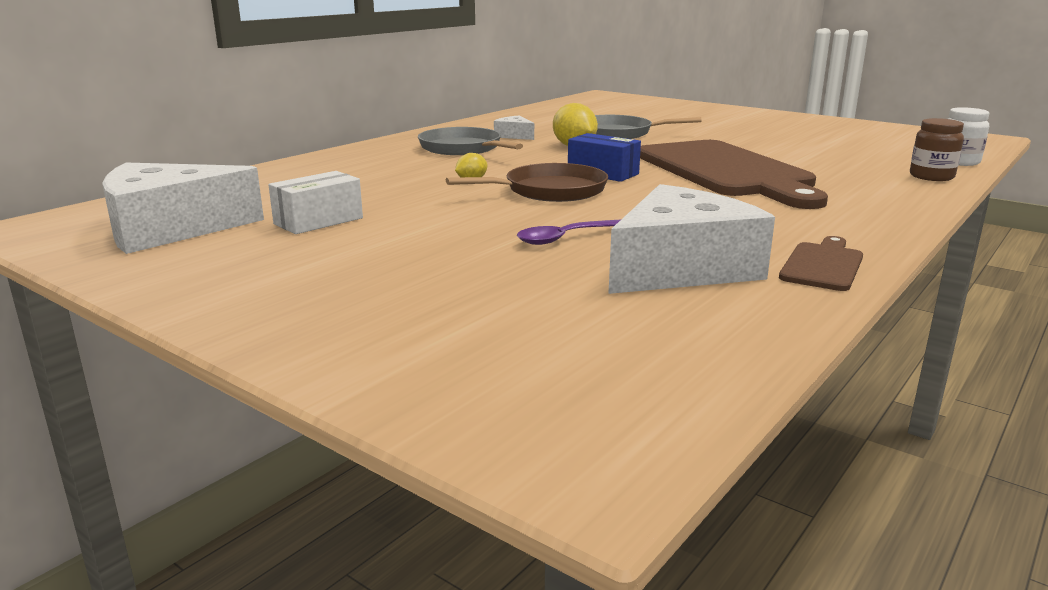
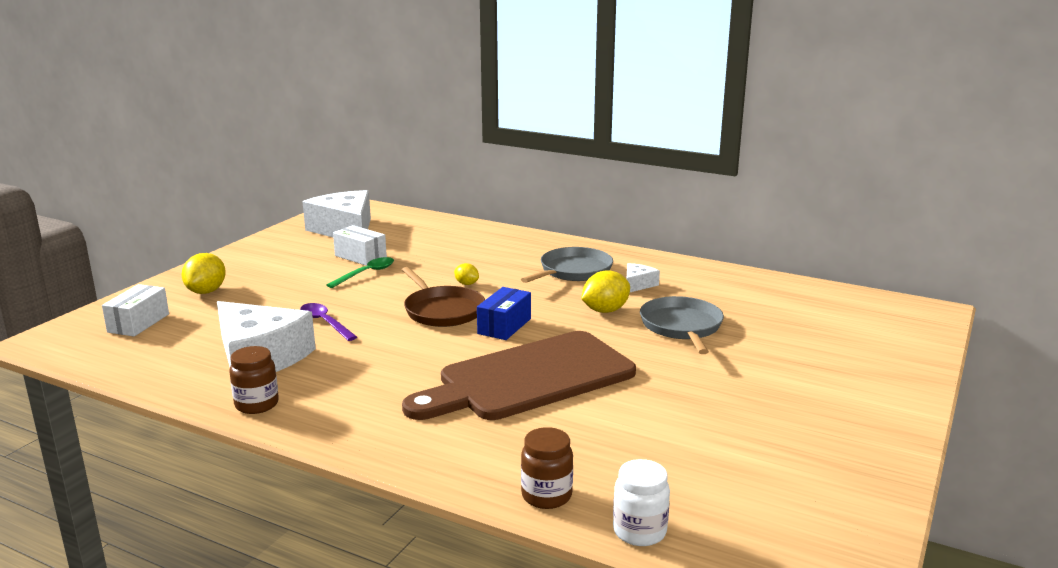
camera: 80 degrees right, 0 degrees up
brown cutting board [779,236,863,291] -> brown jar [229,346,279,414]
none -> white box [102,284,169,336]
none -> yellow lemon [182,253,226,294]
none -> green spoon [326,257,394,288]

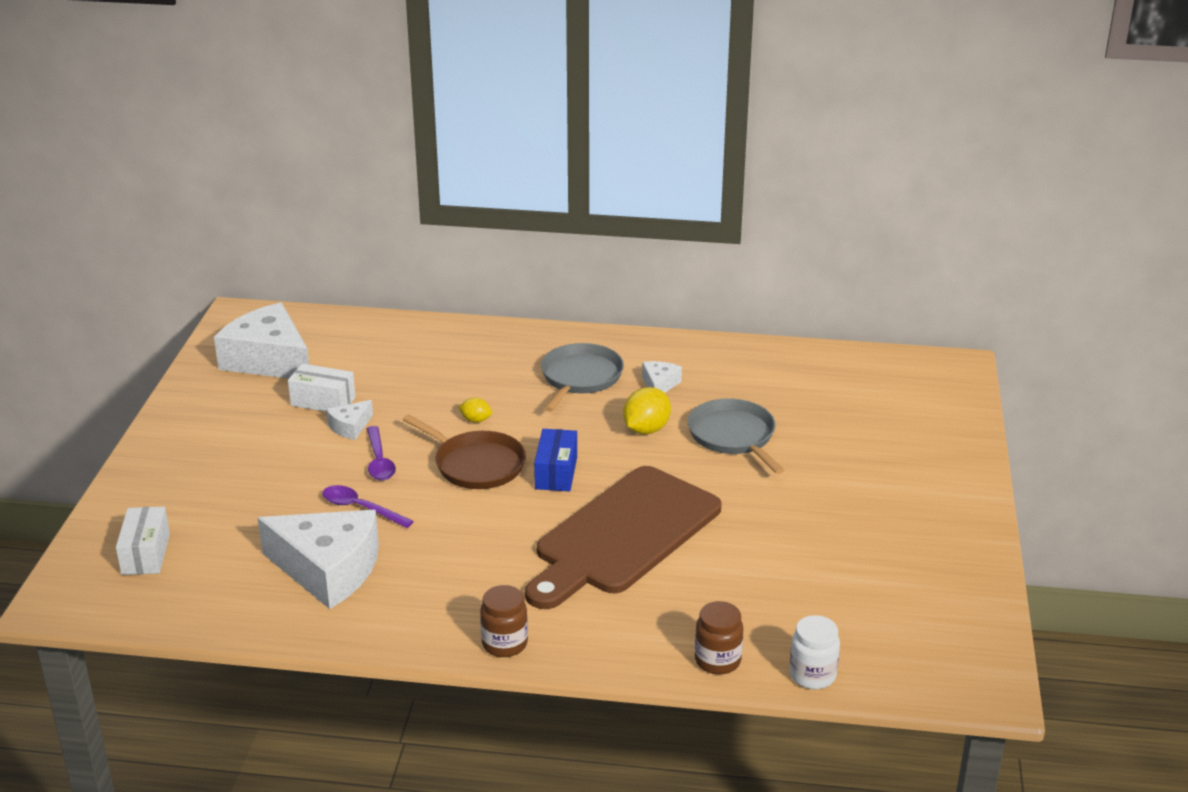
camera: 20 degrees left, 10 degrees up
yellow lemon [182,253,226,294] -> none
brown jar [229,346,279,414] -> brown jar moved to [480,585,528,657]
green spoon [326,257,394,288] -> white cheese [326,400,373,440]
none -> purple spoon [367,426,396,481]

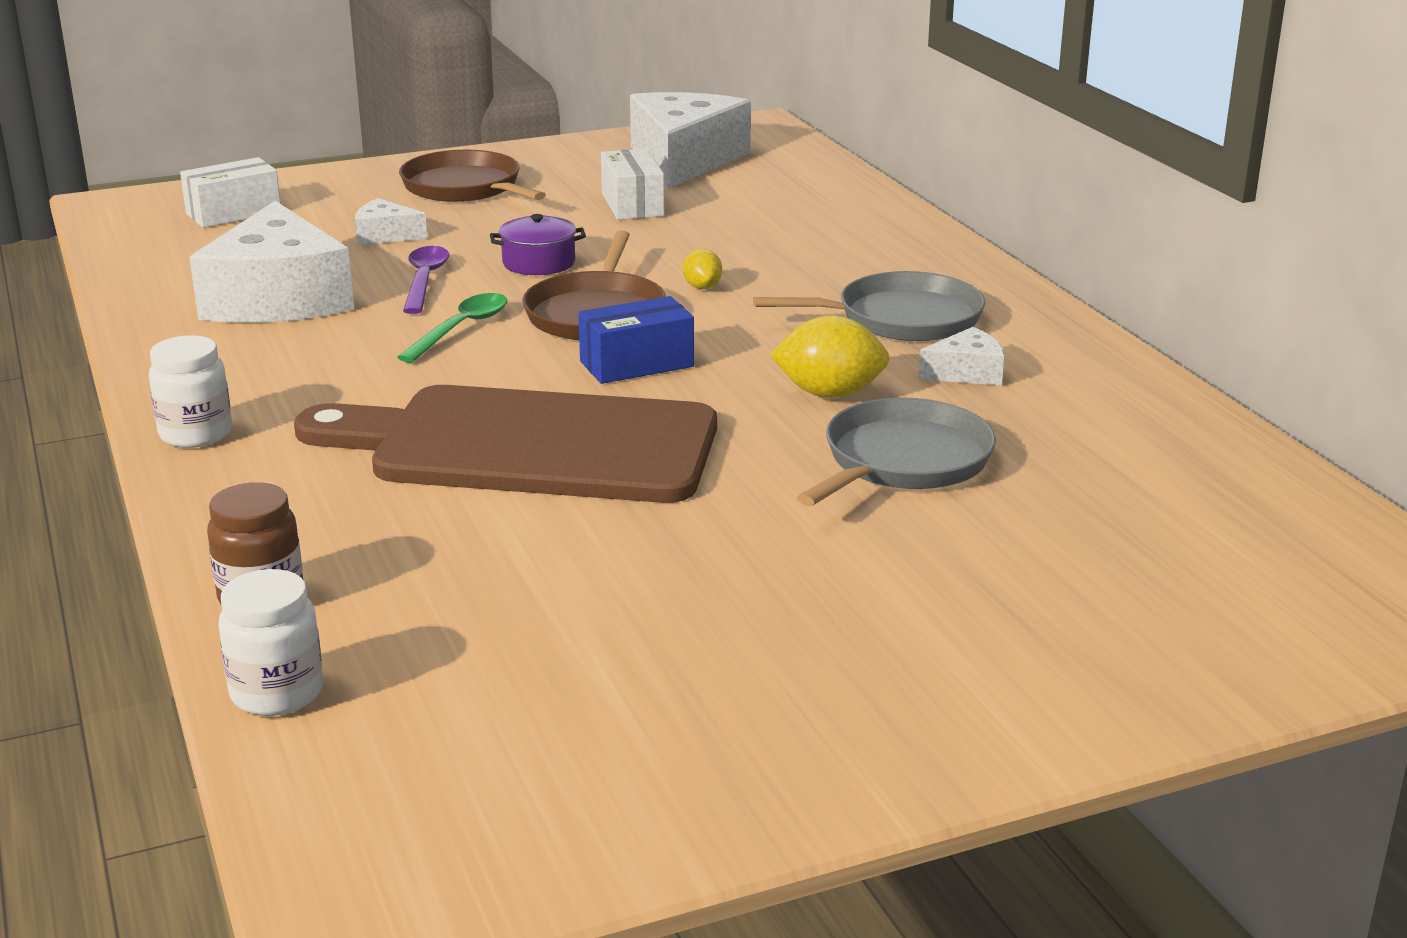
camera: 60 degrees right, 5 degrees down
white cheese [326,400,373,440] -> white cheese moved to [355,198,427,245]
purple spoon [367,426,396,481] -> purple pot [490,214,586,275]
brown jar [480,585,528,657] -> white jar [149,335,232,448]
none -> green spoon [397,293,507,363]
none -> brown pan [399,150,546,202]

